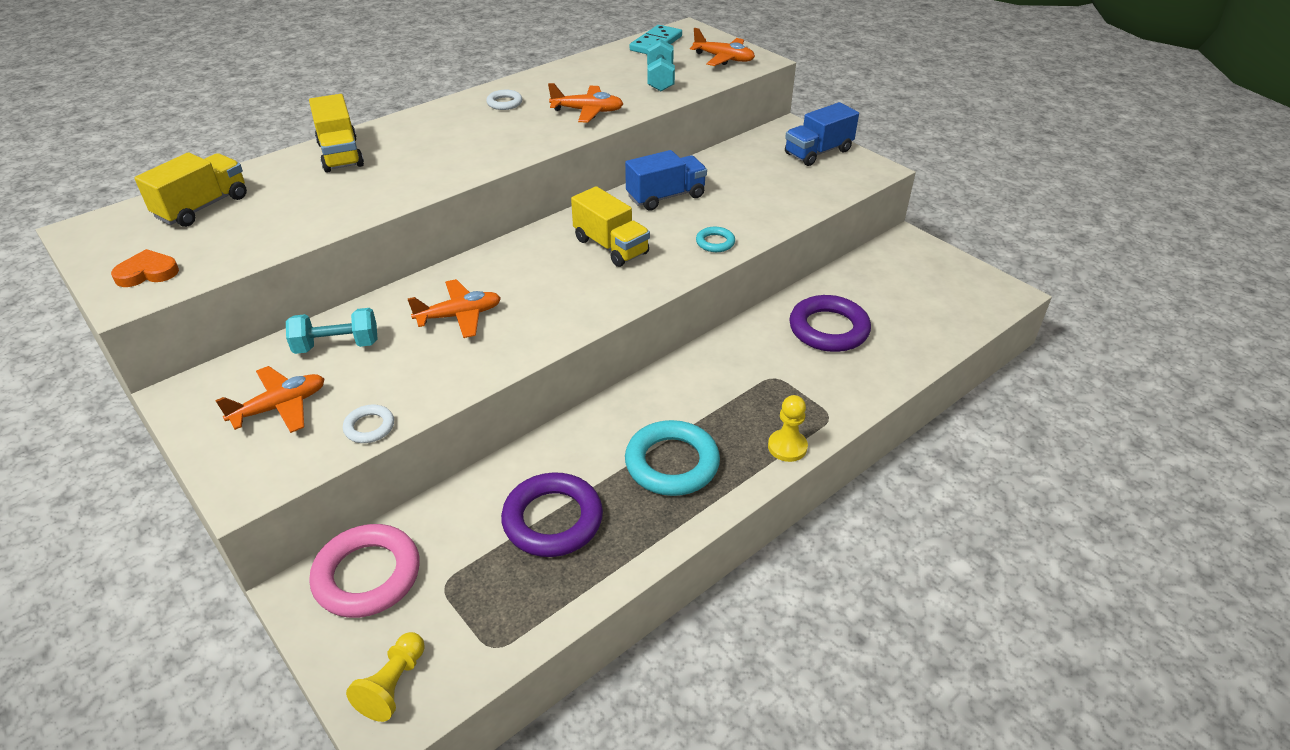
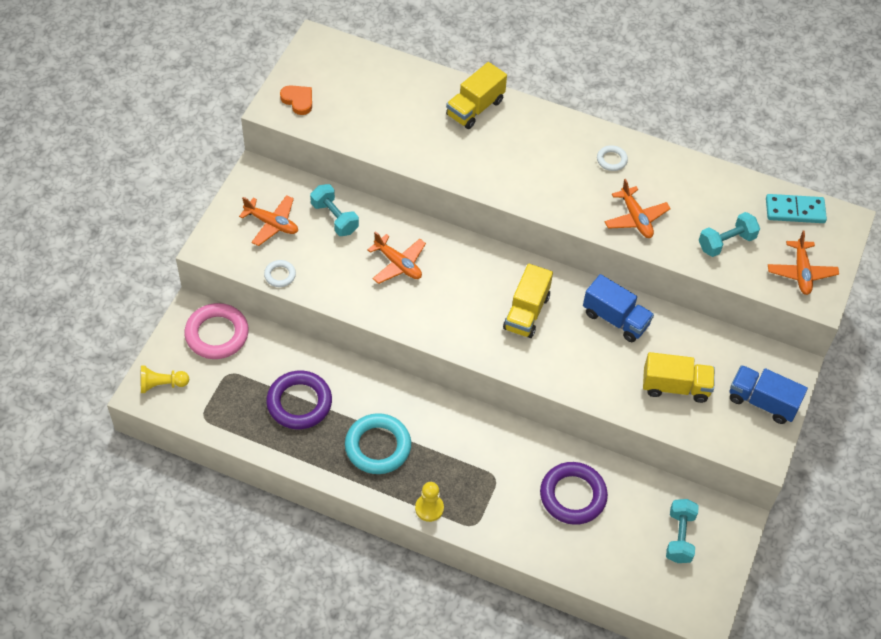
camera: 60 degrees right, 15 degrees up
yellow truck [134,153,247,227] -> yellow truck moved to [643,352,715,403]
turquoise ring [696,227,735,252] -> none
none -> turquoise dumbbell [666,499,699,563]

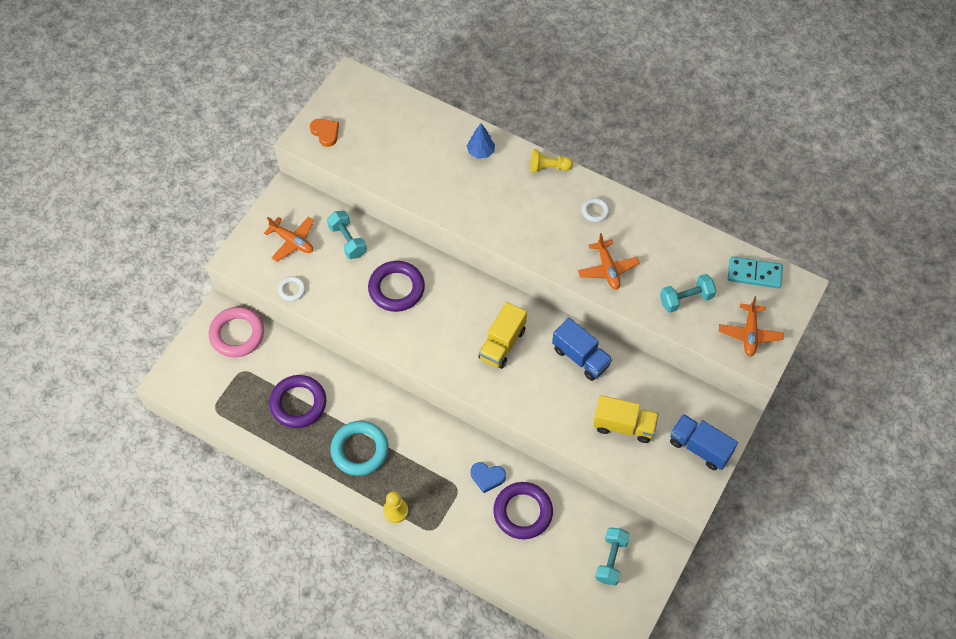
camera: 10 degrees right, 5 degrees up
yellow pawn [141,366,189,393] -> yellow pawn moved to [530,149,573,173]
orange plane [367,231,426,284] -> purple ring [368,261,425,312]
yellow truck [446,62,507,129] -> blue tree [467,123,495,159]
none -> blue heart [471,462,506,493]

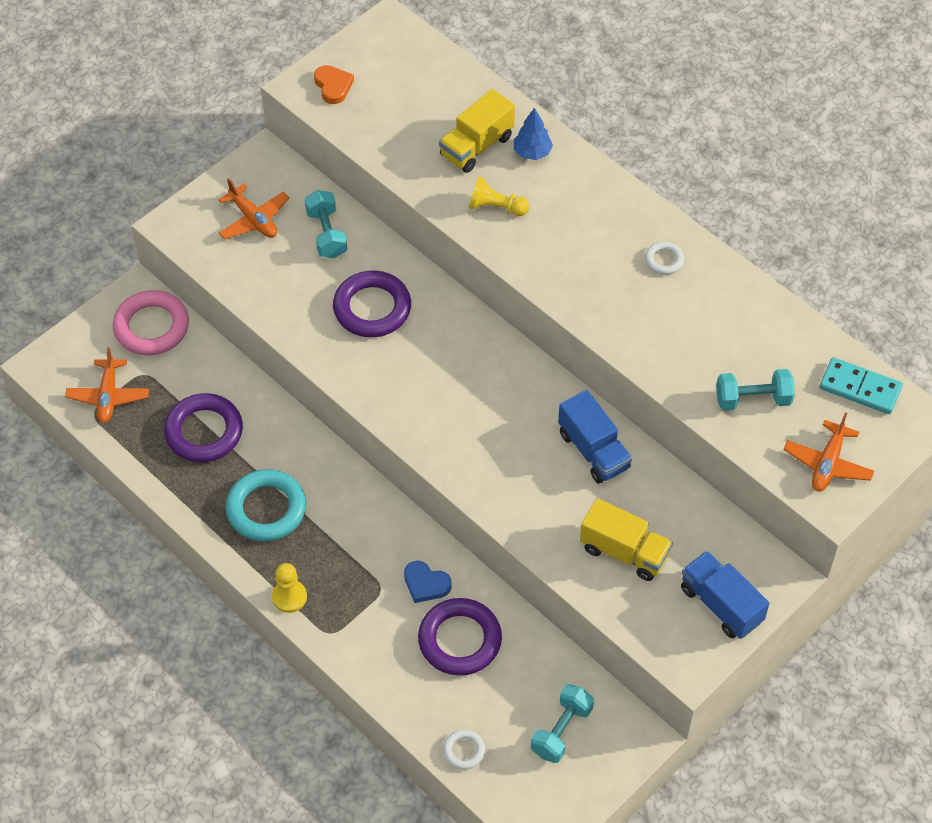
camera: 15 degrees right, 5 degrees down
white ring [278,276,306,301] -> white ring moved to [443,729,485,770]
yellow truck [478,302,527,369] -> yellow truck moved to [439,89,515,173]
yellow pawn [530,149,573,173] -> yellow pawn moved to [469,176,529,216]
orange plane [578,233,640,290] -> orange plane moved to [65,347,149,423]

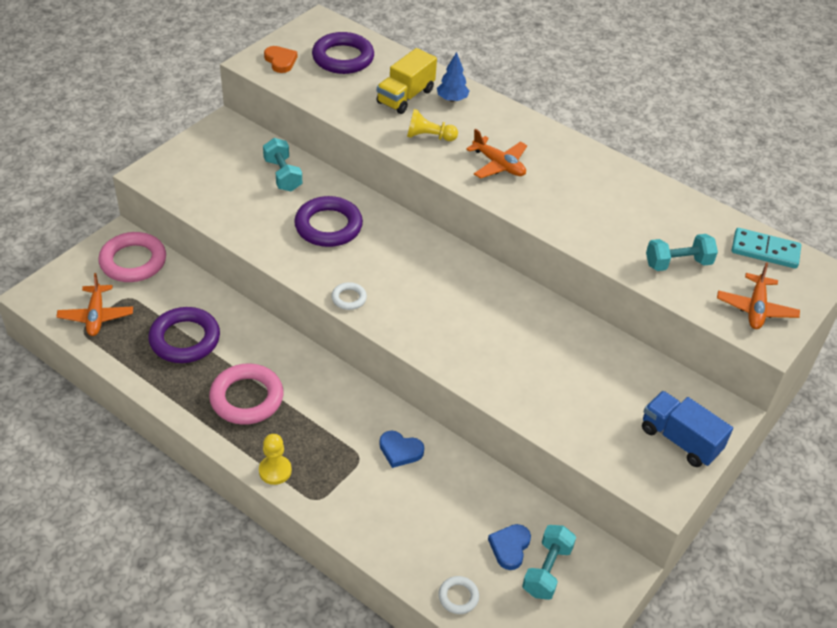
camera: 10 degrees left, 10 degrees down
orange plane [218,178,289,240] -> orange plane moved to [466,129,527,179]
turquoise ring [225,469,306,542] -> pink ring [209,363,283,425]
purple ring [418,598,502,676] -> purple ring moved to [312,32,374,74]
blue truck [558,390,632,484] -> none
yellow truck [580,498,673,581] -> none
white ring [645,242,684,275] -> white ring moved to [331,282,367,310]
none -> blue heart [488,524,531,570]

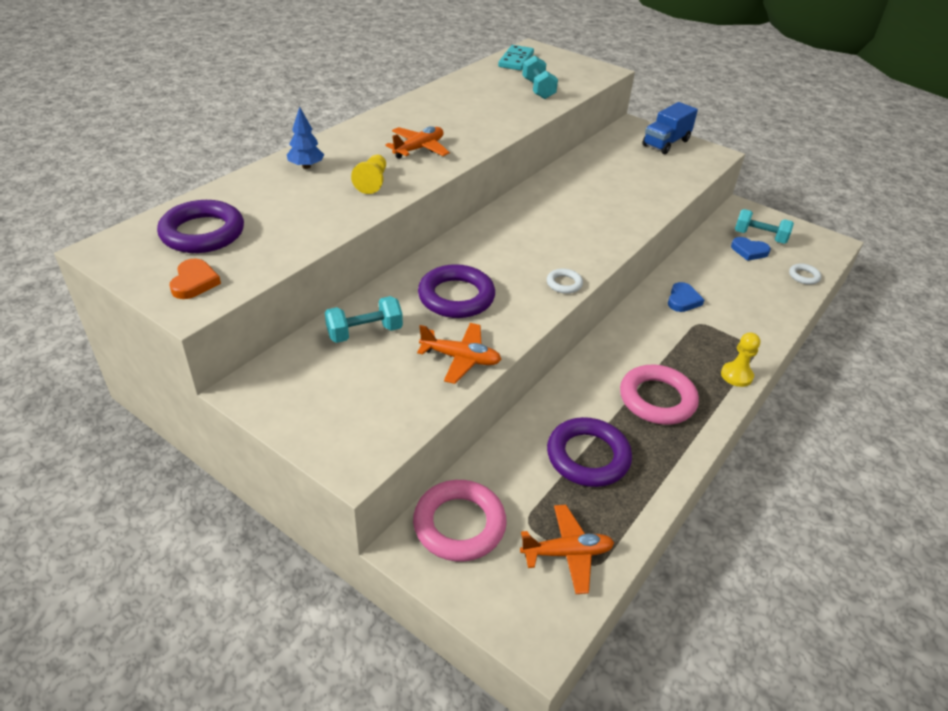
camera: 90 degrees left, 5 degrees down
orange heart [264,46,297,73] -> orange heart turned 120 degrees clockwise [169,259,221,299]
yellow truck [376,48,437,114] -> none
orange plane [717,263,800,329] -> orange plane moved to [417,323,502,384]

